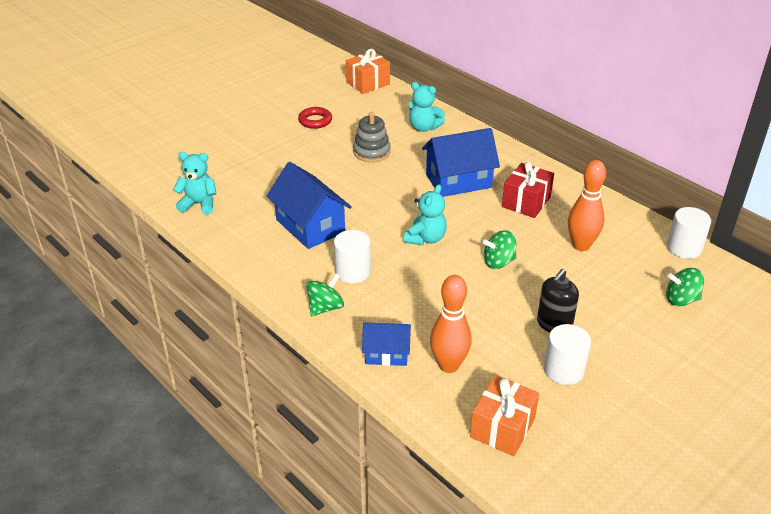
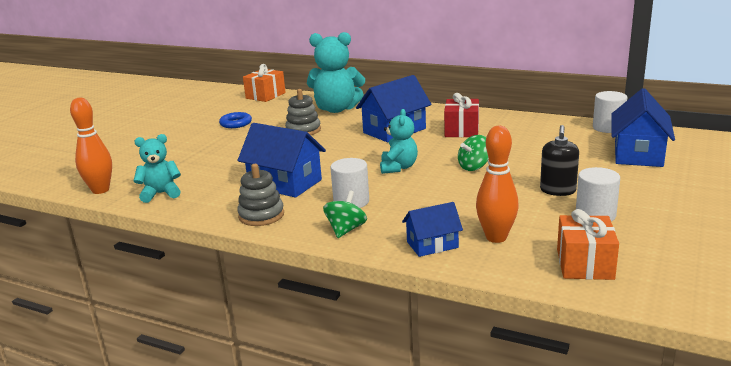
camera: 20 degrees left, 15 degrees down
red ring [298,107,332,129] -> blue ring [219,112,252,128]
turquoise teddy bear [409,82,445,132] -> turquoise teddy bear [307,32,365,113], size x1.68
orange bowling pin [568,160,606,251] -> orange bowling pin moved to [70,98,112,194]
green spinning top [666,268,704,306] -> blue house [611,88,675,167]
none -> grey stacking toy [237,164,284,226]

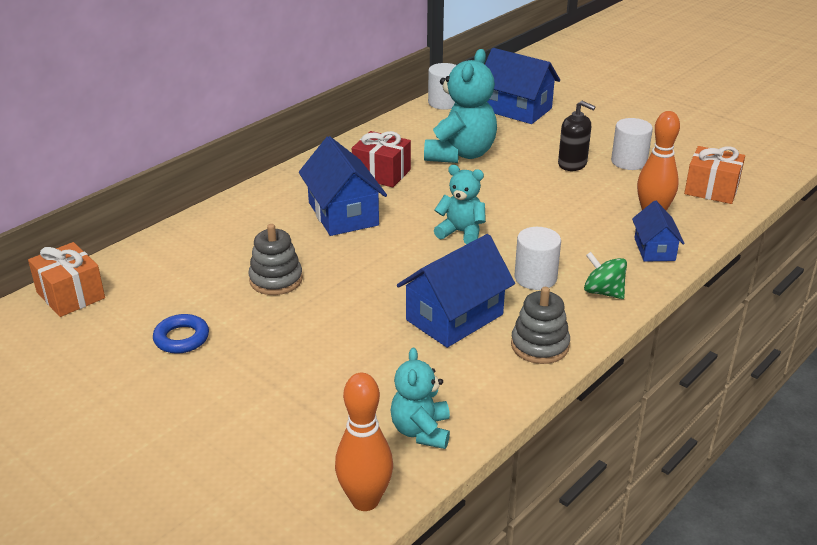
camera: 75 degrees left, 10 degrees up
turquoise teddy bear [307,32,365,113] -> turquoise teddy bear moved to [424,49,497,163]
green spinning top [458,135,489,171] -> none

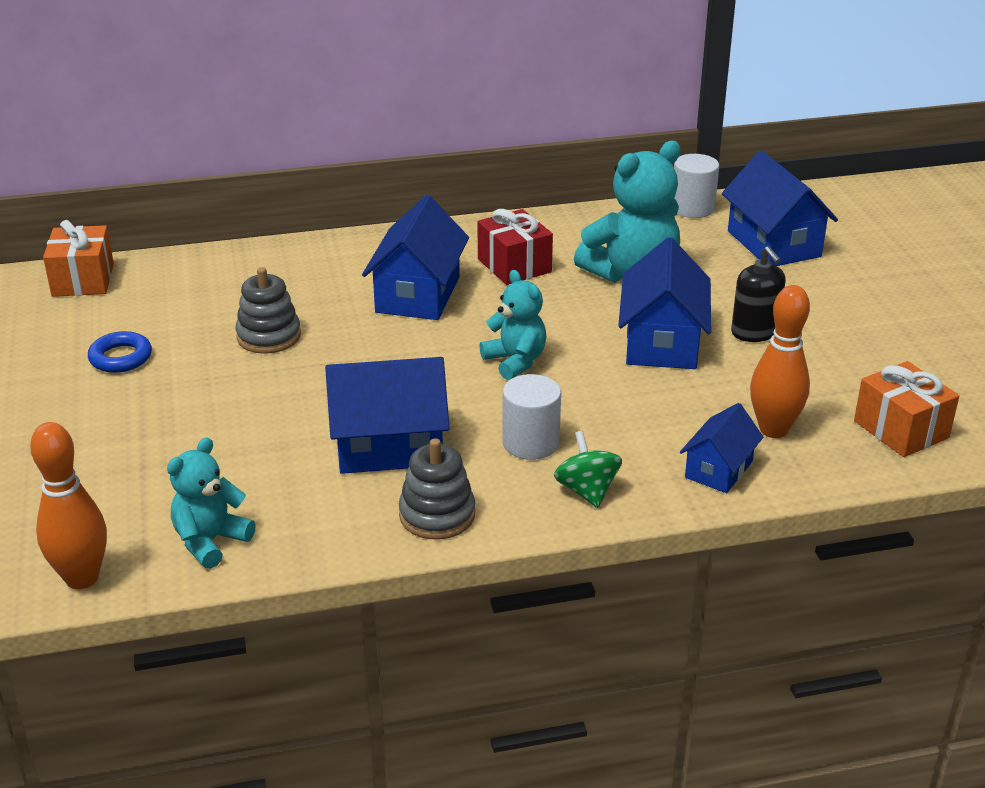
camera: 35 degrees right, 0 degrees up
white cylinder [611,118,653,170] -> none
none -> blue house [618,237,711,369]

